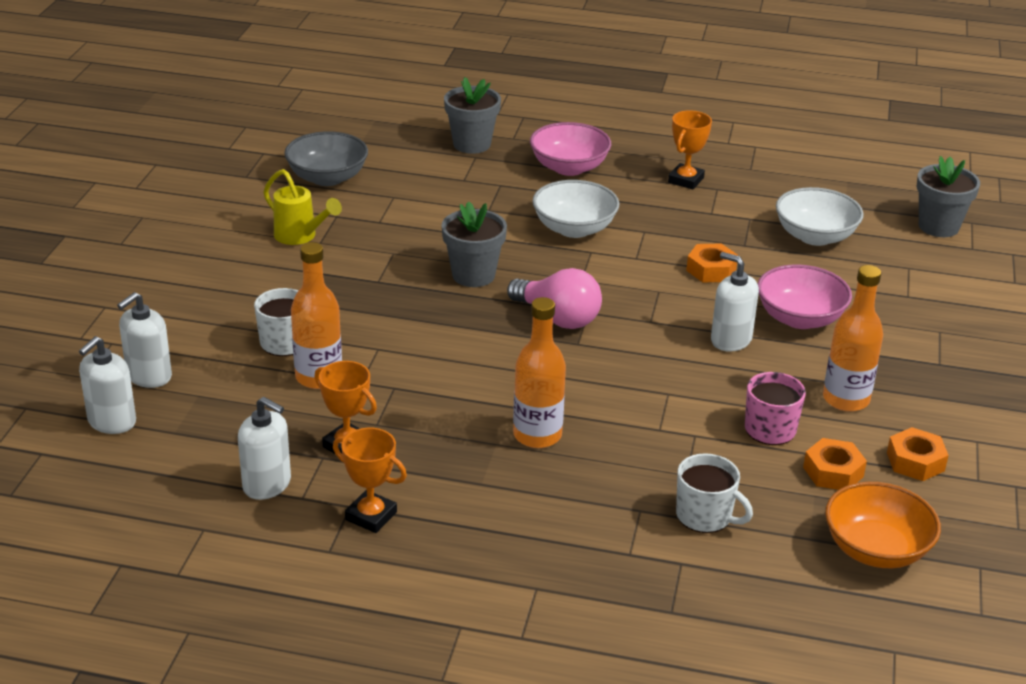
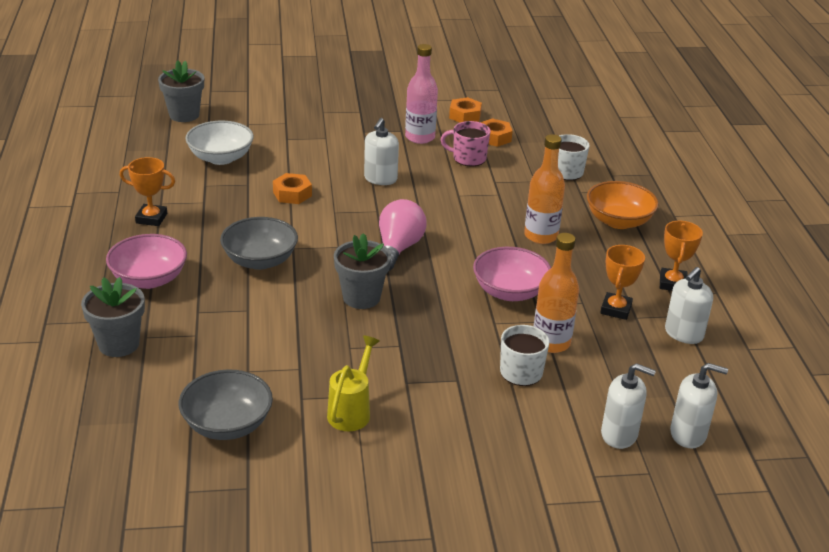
camera: 110 degrees left, 0 degrees up
white soap dispenser [238,397,291,500] -> white soap dispenser turned 150 degrees counterclockwise [665,267,713,344]
white bowl [532,180,620,238] -> grey bowl [220,217,298,270]
pink bowl [758,264,852,329] -> pink bowl moved to [473,247,551,301]
orange bottle [823,265,883,412] -> pink bottle [405,44,438,144]
orange bowl [825,482,941,568] -> orange bowl moved to [587,181,659,229]

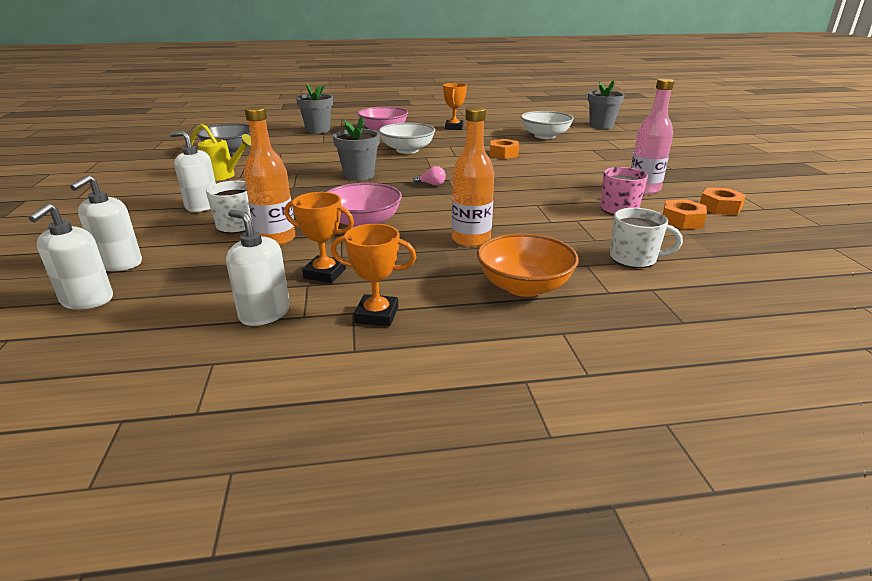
camera: 90 degrees right, 5 degrees down
grey bowl [220,217,298,270] -> white bowl [379,123,435,154]
white soap dispenser [364,118,399,185] -> white soap dispenser moved to [170,131,216,212]
pink light bulb [379,199,427,271] -> pink light bulb [413,166,446,186], size x0.45

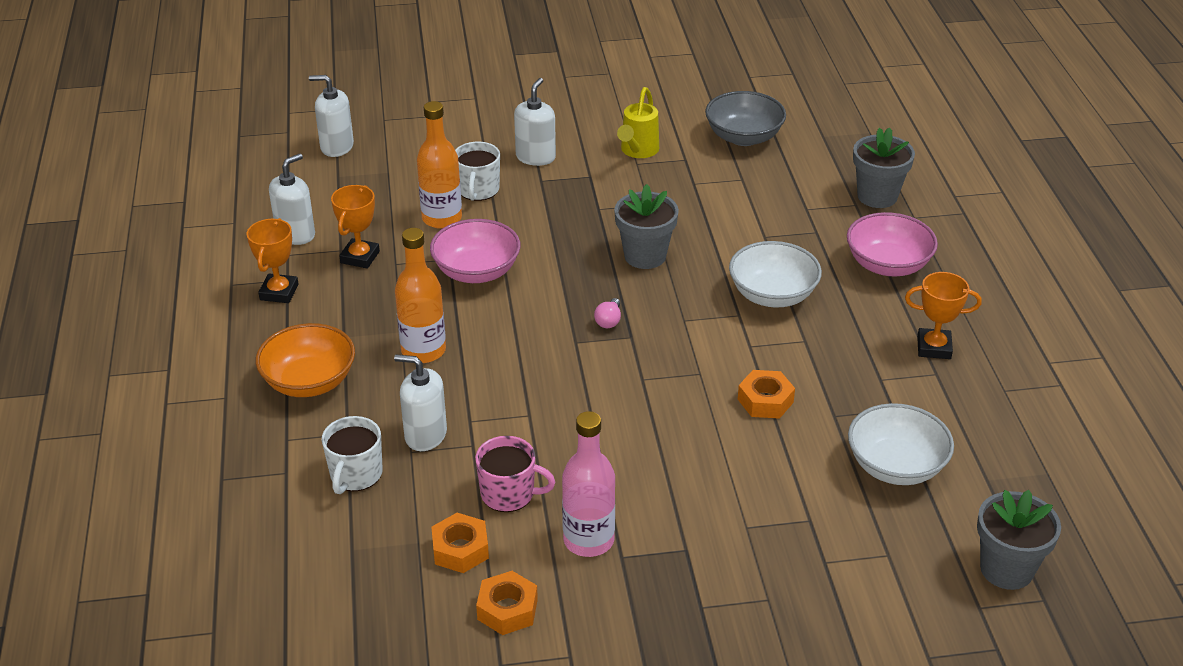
camera: 90 degrees right, 10 degrees up
white soap dispenser [70,175,142,271] -> white soap dispenser moved to [394,355,447,451]

